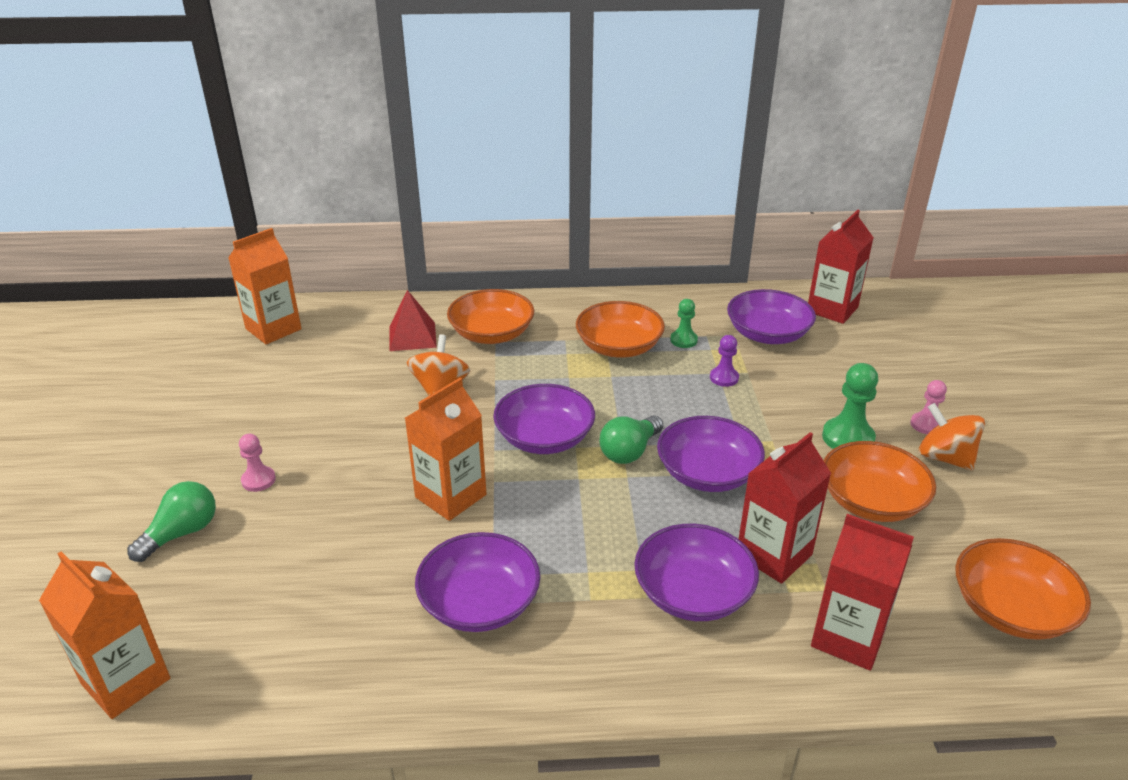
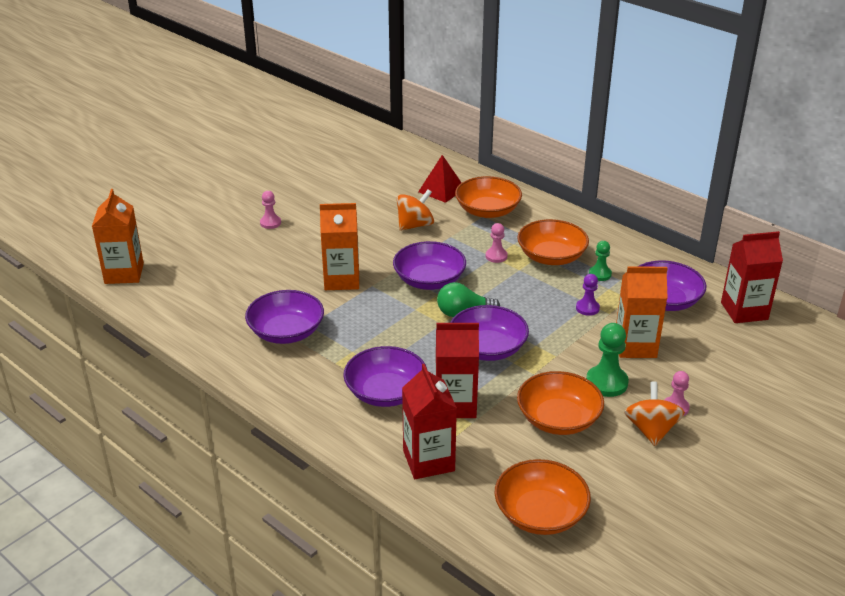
camera: 45 degrees right, 0 degrees up
green light bulb [127,481,216,562] -> none
orange carton [228,228,302,344] -> orange carton moved to [616,266,668,358]
none -> pink pawn [486,223,508,263]

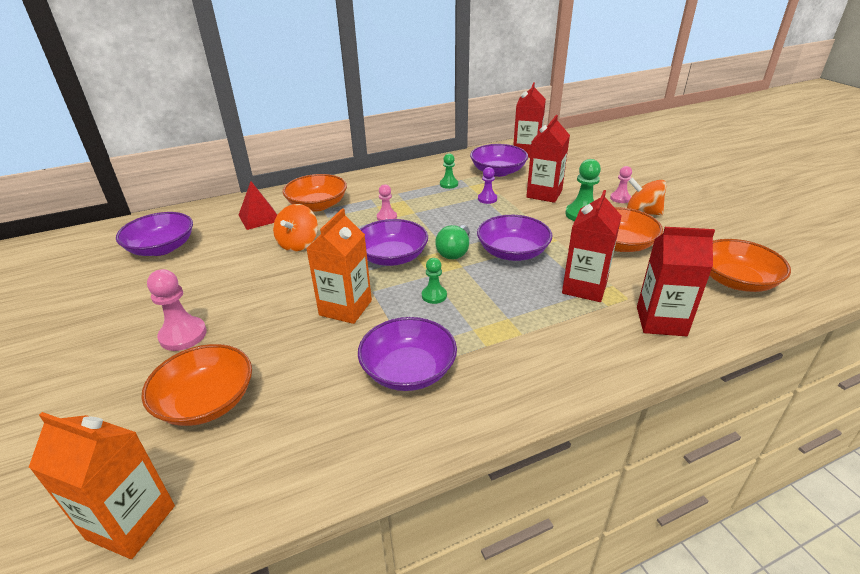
camera: 65 degrees left, 0 degrees up
pink pawn [260,191,281,229] -> pink pawn [147,269,207,351], size x1.63
purple bowl [343,346,428,407] -> purple bowl moved to [116,212,193,256]
orange spinning top [396,189,434,231] -> orange spinning top turned 150 degrees counterclockwise [273,204,318,252]
orange bowl [517,219,589,265] -> orange bowl moved to [142,344,252,426]
orange carton [616,266,668,358] -> red carton [526,115,570,203]
none -> green pawn [422,258,447,304]

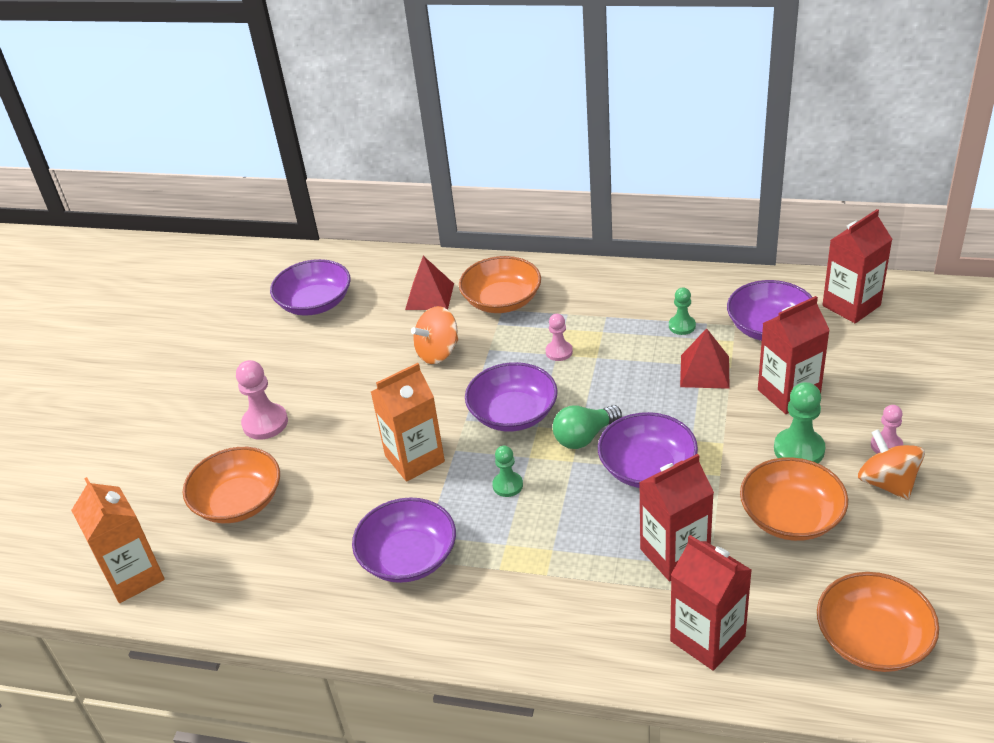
camera: 40 degrees right, 5 degrees up
purple pawn [478,167,497,204] -> red pyramid [680,328,730,389]

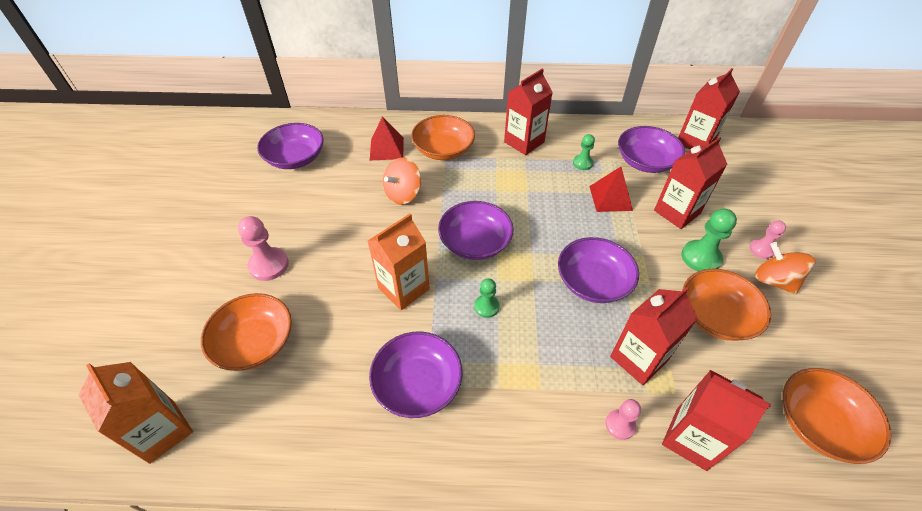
camera: 15 degrees left, 10 degrees up
pink pawn [545,314,573,361] -> pink pawn moved to [605,399,641,440]
green light bulb [553,405,622,449] -> none
none -> red carton [504,68,553,155]

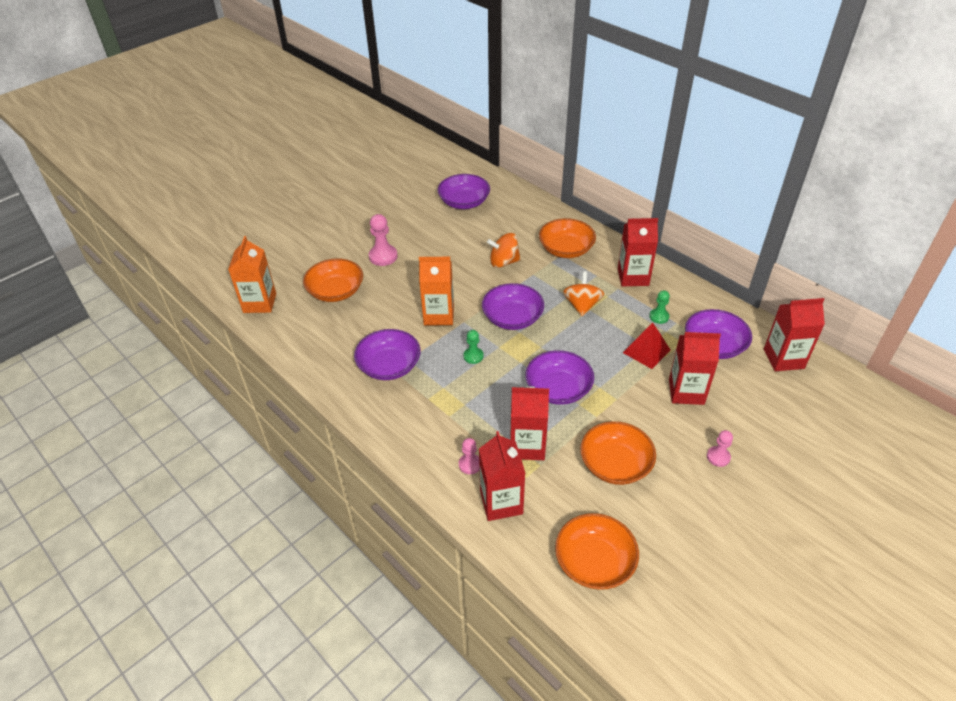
camera: 45 degrees right, 5 degrees down
red pyramid [370,117,404,160] -> none
green pawn [681,208,737,271] -> none
orange spinning top [755,242,816,294] -> orange spinning top moved to [563,271,604,316]

